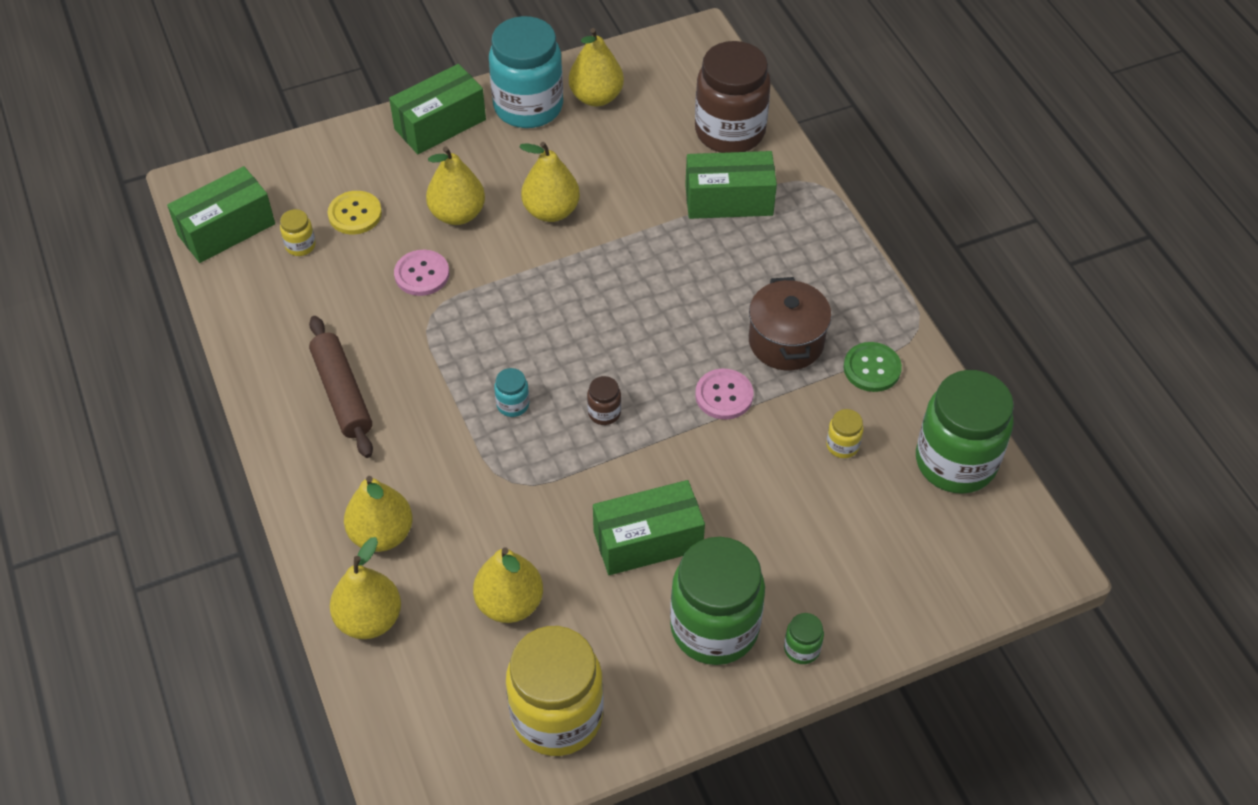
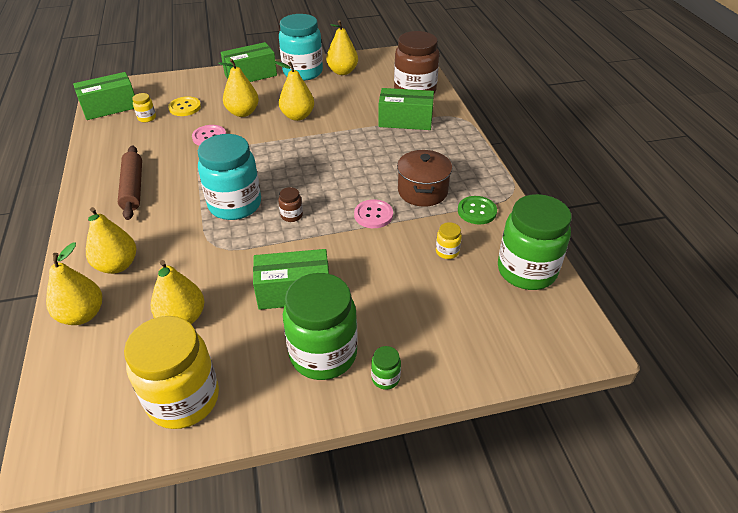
camera: 10 degrees right, 10 degrees down
turquoise jar [494,368,529,417] -> turquoise jar [198,134,261,220], size x2.44

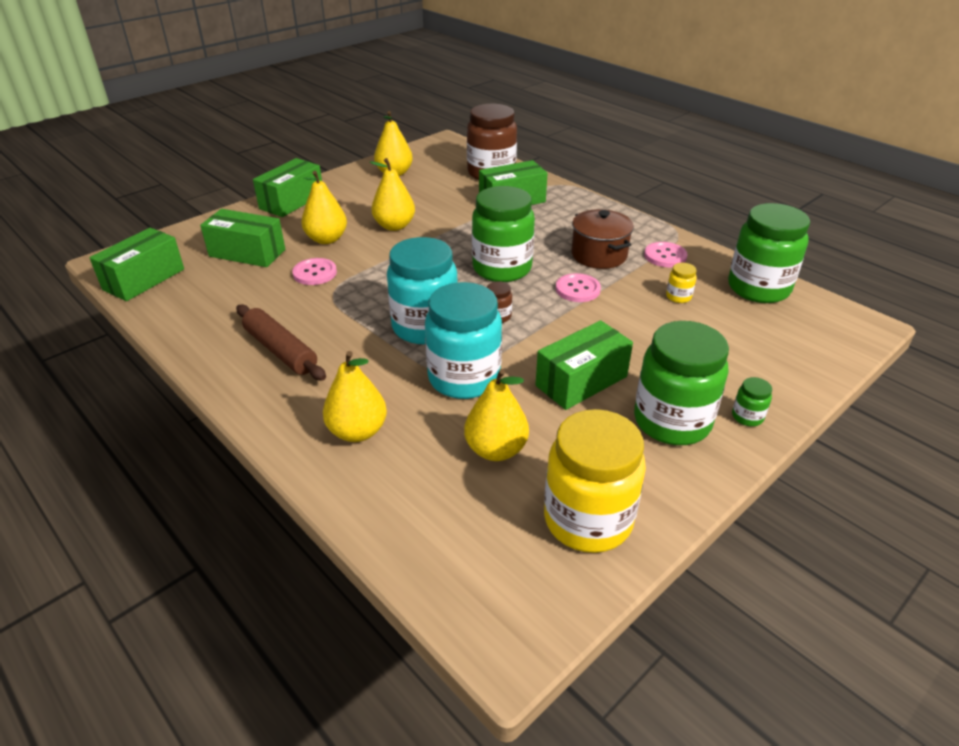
camera: 30 degrees left, 5 degrees down
yellow pear [46,242,102,325] -> none
yellow jar [132,93,156,122] -> none
yellow button [168,96,201,116] -> green box [200,209,285,267]
turquoise jar [279,14,323,81] -> turquoise jar moved to [425,282,502,399]
green button [458,196,497,224] -> pink button [644,242,687,267]
none -> green jar [472,186,535,282]

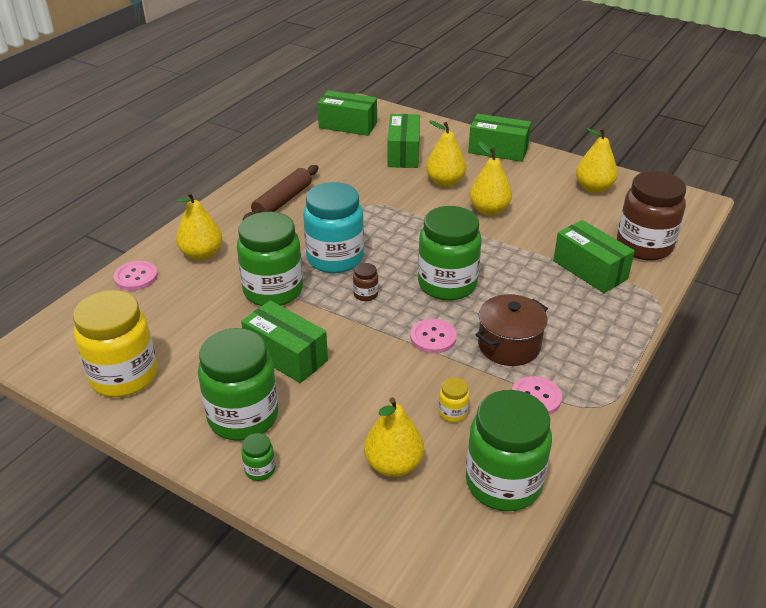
camera: 75 degrees right, 0 degrees up
pink button [292,258,337,285] -> pink button moved to [114,261,158,291]
turquoise jar [425,282,502,399] -> green jar [237,212,303,306]
yellow pear [464,369,529,461] -> yellow pear moved to [364,397,424,477]

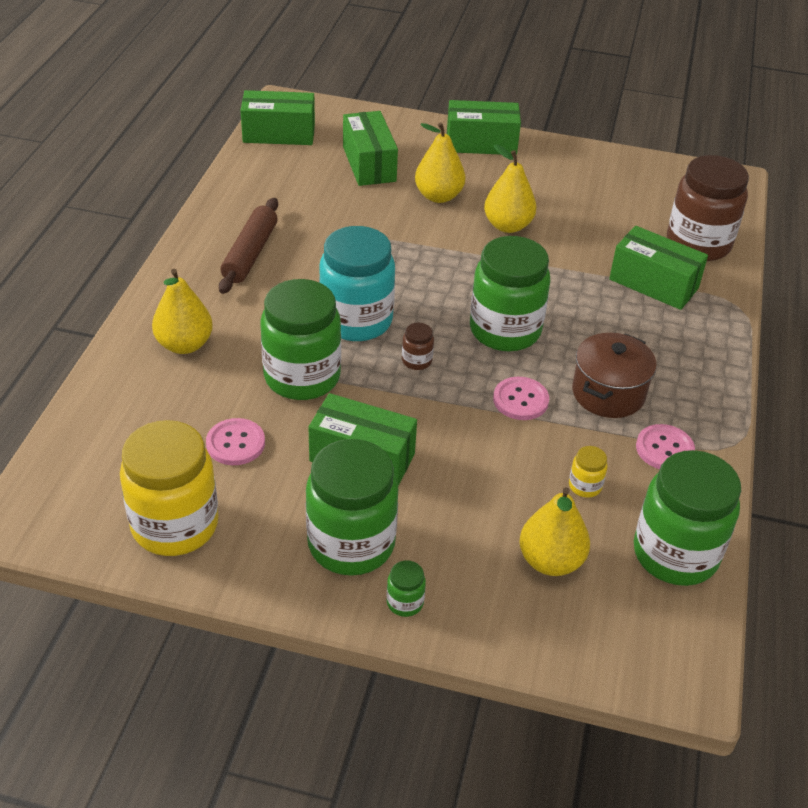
camera: 20 degrees left, 5 degrees up
pink button [114,261,158,291] -> pink button moved to [206,418,265,465]
yellow pear [576,128,618,193] -> none

